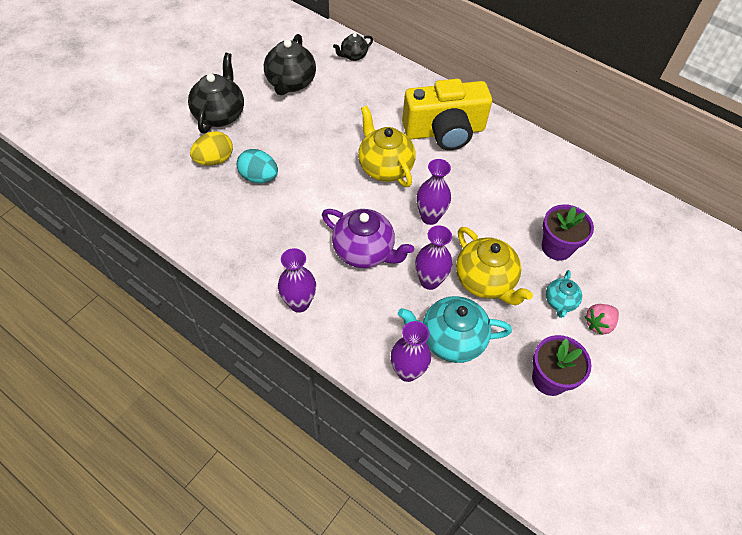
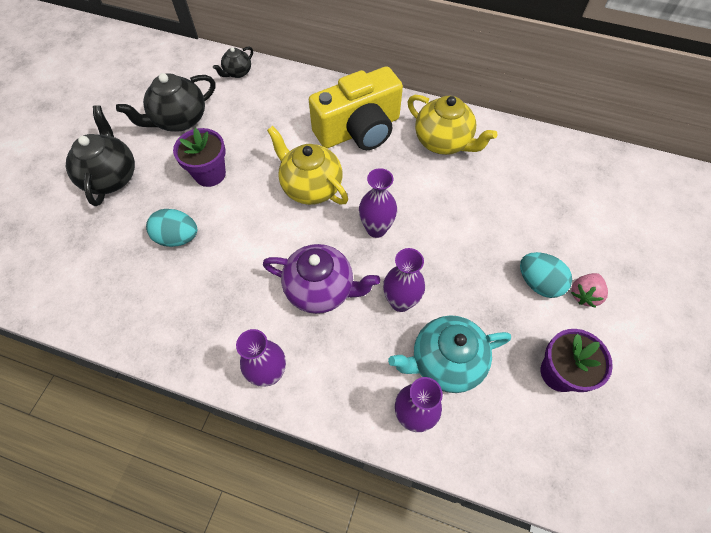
camera: 15 degrees left, 5 degrees up
yellow egg [190,131,233,166] -> none
black teapot [264,34,316,95] -> black teapot turned 60 degrees clockwise [116,73,215,132]
yellow teapot [456,227,533,305] -> yellow teapot moved to [408,95,498,155]
purple flower pot [542,204,594,261] -> purple flower pot moved to [173,128,226,187]
turquoise teapot [546,270,582,318] -> turquoise egg [520,252,572,298]

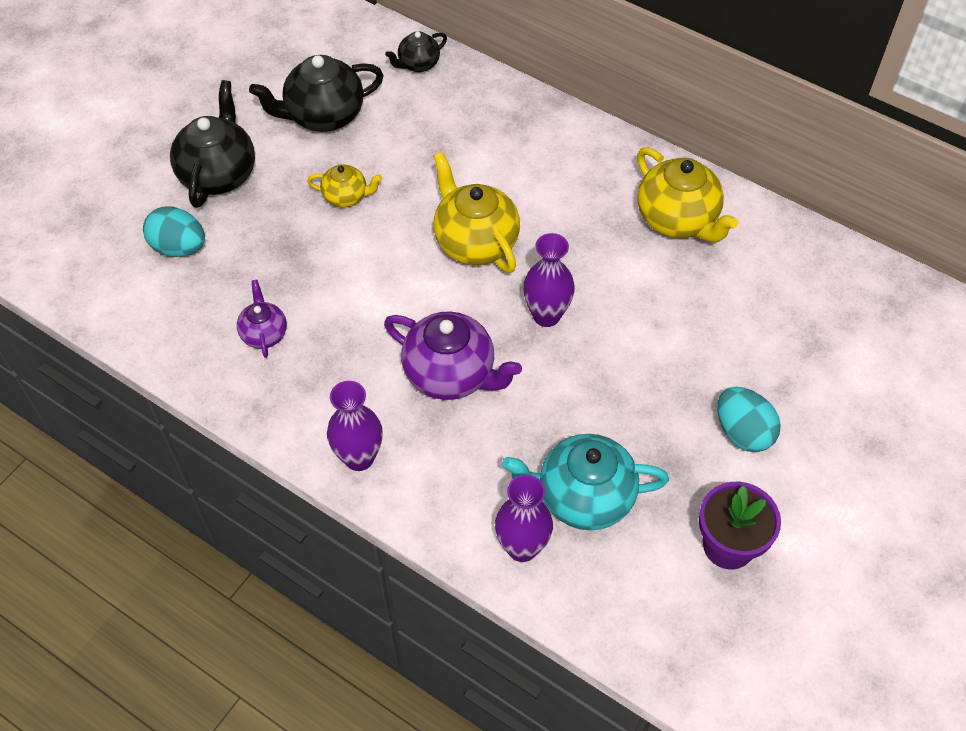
camera: 15 degrees right, 5 degrees down
turquoise egg [146,209,197,247] -> turquoise egg moved to [143,206,205,257]
purple flower pot [173,128,226,187] -> yellow teapot [307,164,382,207]
yellow camera [309,66,403,150] -> none
purple vase [383,248,425,312] -> none
pink strawberry [571,273,608,308] -> none
none -> purple teapot [237,280,287,358]

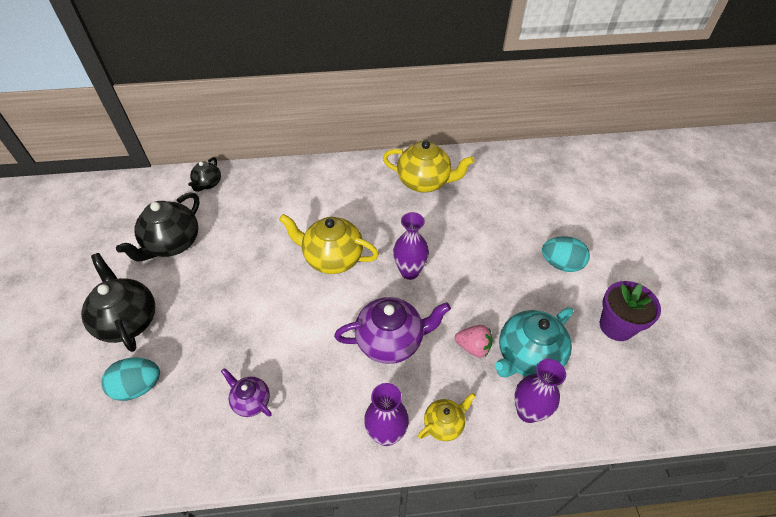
camera: 40 degrees left, 5 degrees down
yellow teapot [307,164,382,207] -> yellow teapot moved to [418,393,476,441]
none -> pink strawberry [455,325,493,358]

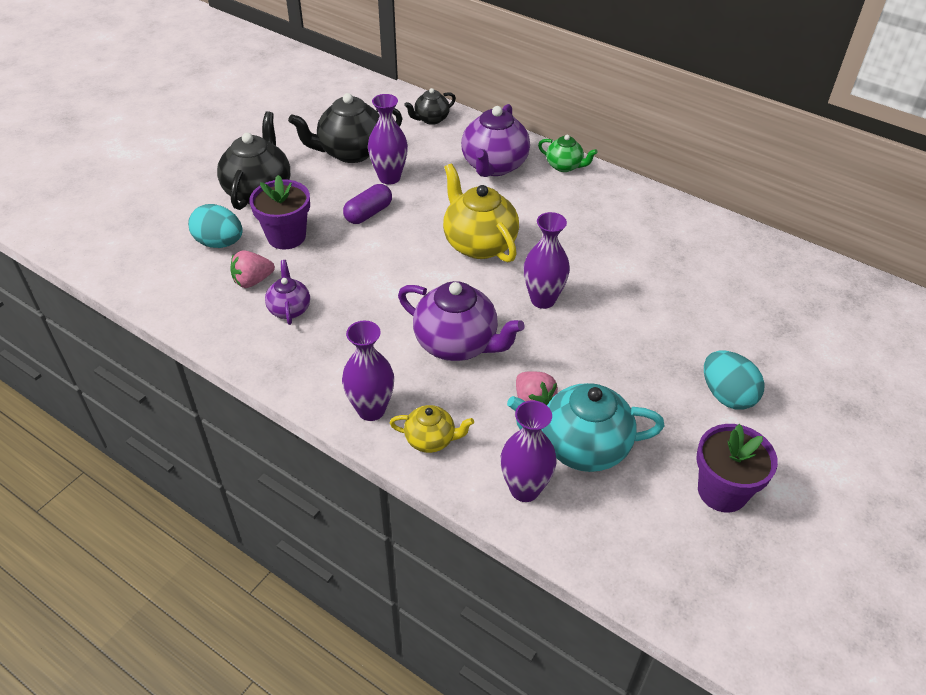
camera: 40 degrees right, 5 degrees down
yellow teapot [383,140,474,193] -> none
none -> pink strawberry [230,250,275,288]
none -> purple flower pot [249,175,310,249]
none -> purple capsule [343,184,392,224]
none -> purple vase [368,94,408,184]
none -> purple teapot [461,104,530,177]
none -> green teapot [538,135,598,172]

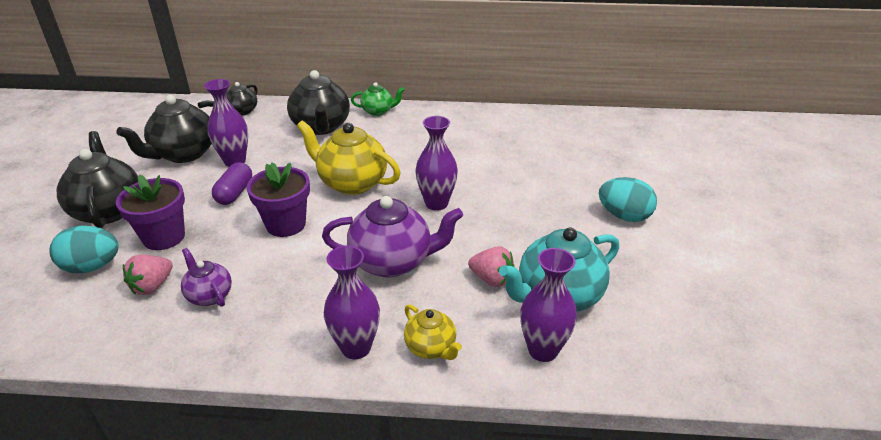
camera: 30 degrees left, 10 degrees down
yellow teapot [390,405,474,453] -> yellow teapot turned 75 degrees clockwise [404,304,462,360]
purple teapot [461,104,530,177] -> black teapot [287,70,350,135]
purple flower pot [696,424,778,513] -> purple flower pot moved to [247,162,310,237]

